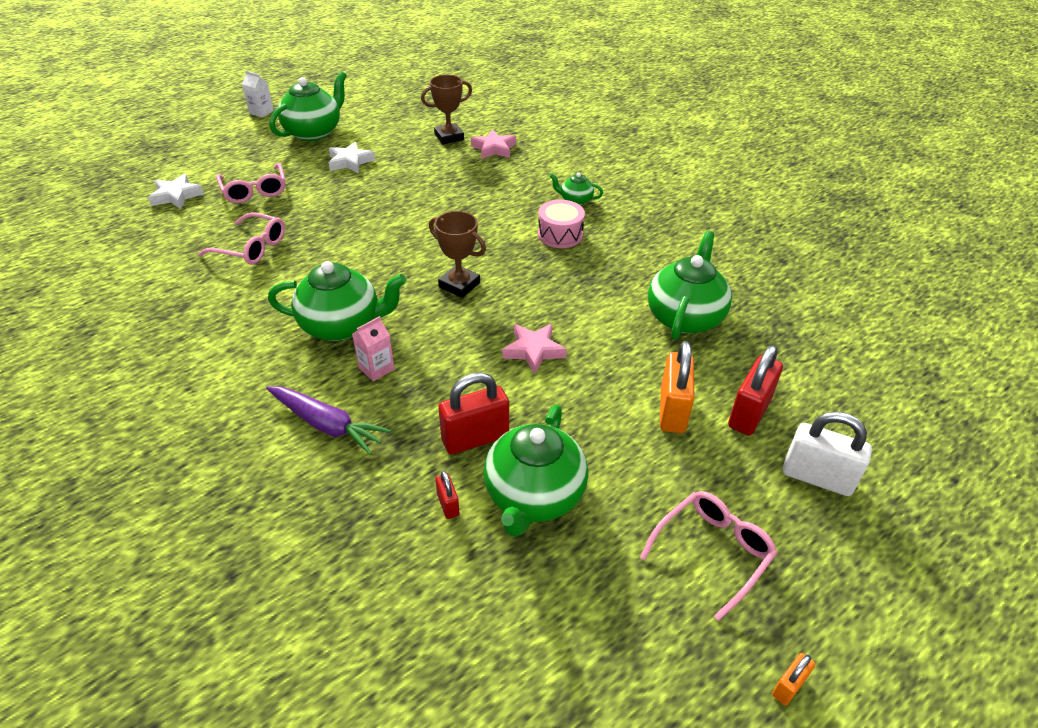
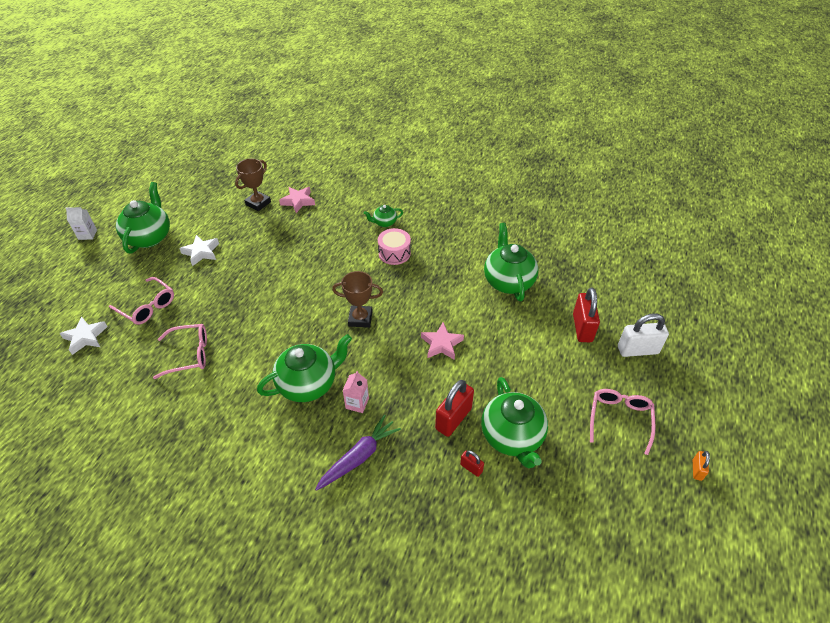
camera: 30 degrees left, 5 degrees up
purple carrot [266,386,391,455] -> purple carrot turned 45 degrees counterclockwise [315,415,401,491]
orange padlock [660,341,694,433] -> none

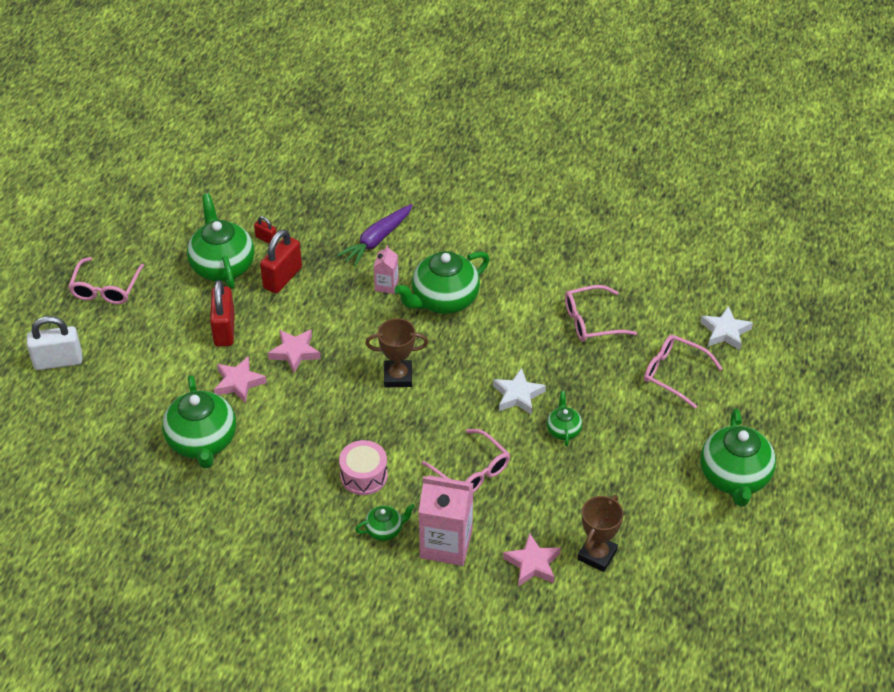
camera: 175 degrees right, 0 degrees up
white carton [65,207,97,240] -> none
white star [179,235,219,266] -> white star moved to [493,368,546,415]
red padlock [573,287,600,342] -> red padlock moved to [210,280,235,346]
orange padlock [693,451,710,481] -> none
none -> pink star [214,356,267,403]
none -> pink carton [419,475,474,566]
none -> pink glasses [422,429,510,493]
none -> green teapot [547,391,582,446]

